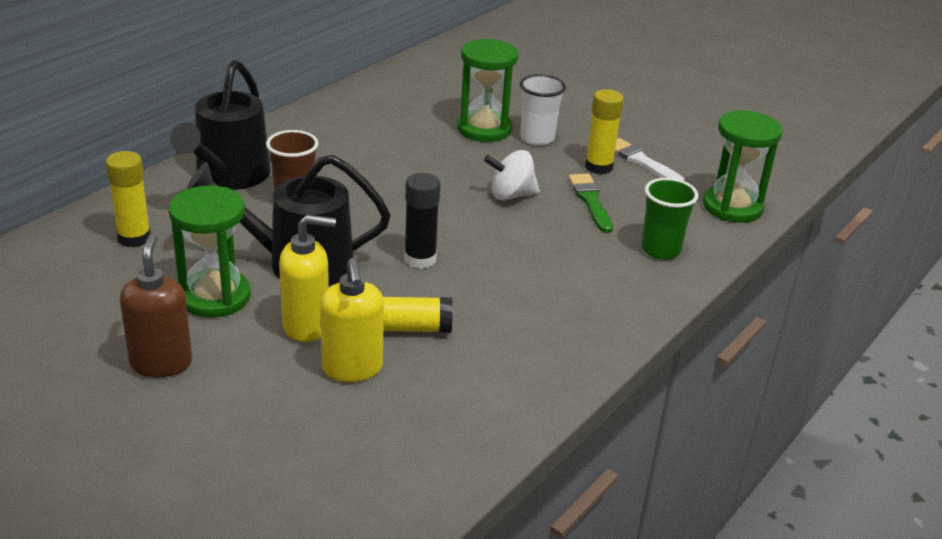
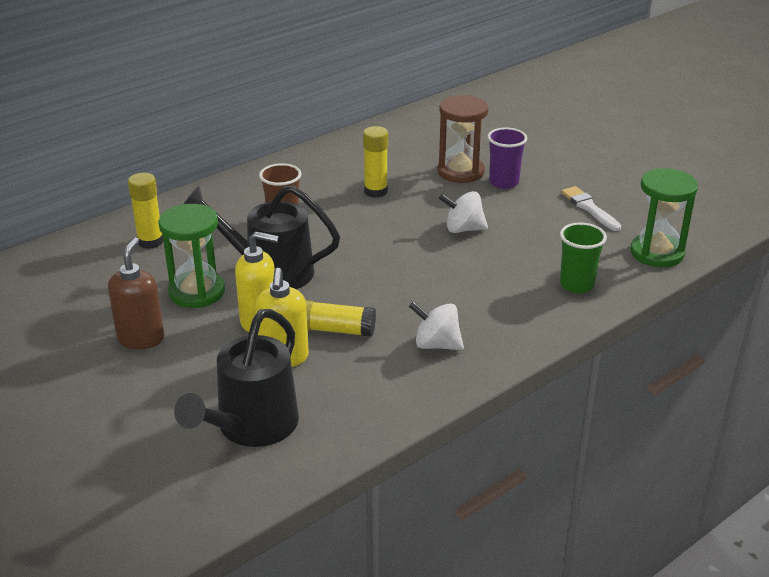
camera: 15 degrees right, 0 degrees up
black watering can [170,60,271,190] -> black watering can moved to [174,309,299,447]
black glue stick [404,173,441,269] -> none
green hourglass [457,39,518,142] -> brown hourglass [437,95,489,183]
white cup [520,74,566,146] -> purple cup [487,128,527,189]
green brush [568,174,613,233] -> none
yellow glue stick [585,89,624,174] -> yellow glue stick moved to [363,126,388,198]
none -> white spinning top [409,301,464,350]

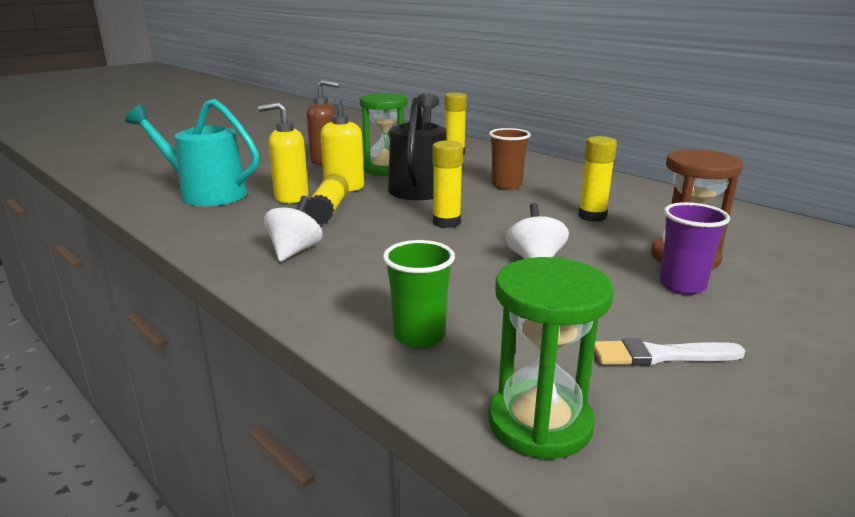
camera: 85 degrees right, 10 degrees down
black watering can [174,309,299,447] -> turquoise watering can [125,99,259,206]
white brush [561,186,621,231] -> white brush turned 150 degrees counterclockwise [594,338,746,366]
none -> yellow glue stick [432,140,463,228]

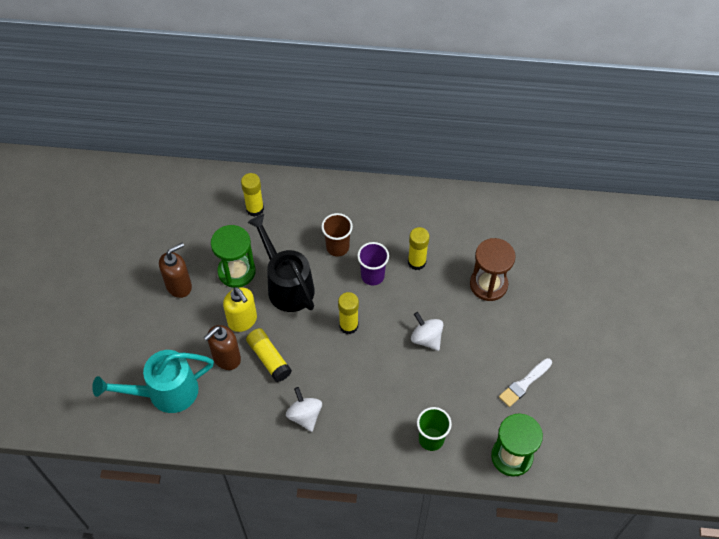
camera: 40 degrees left, 35 degrees up
yellow soap dispenser [258,102,308,204] -> brown soap dispenser [204,325,241,370]
purple cup [659,202,730,295] -> purple cup moved to [357,242,389,285]

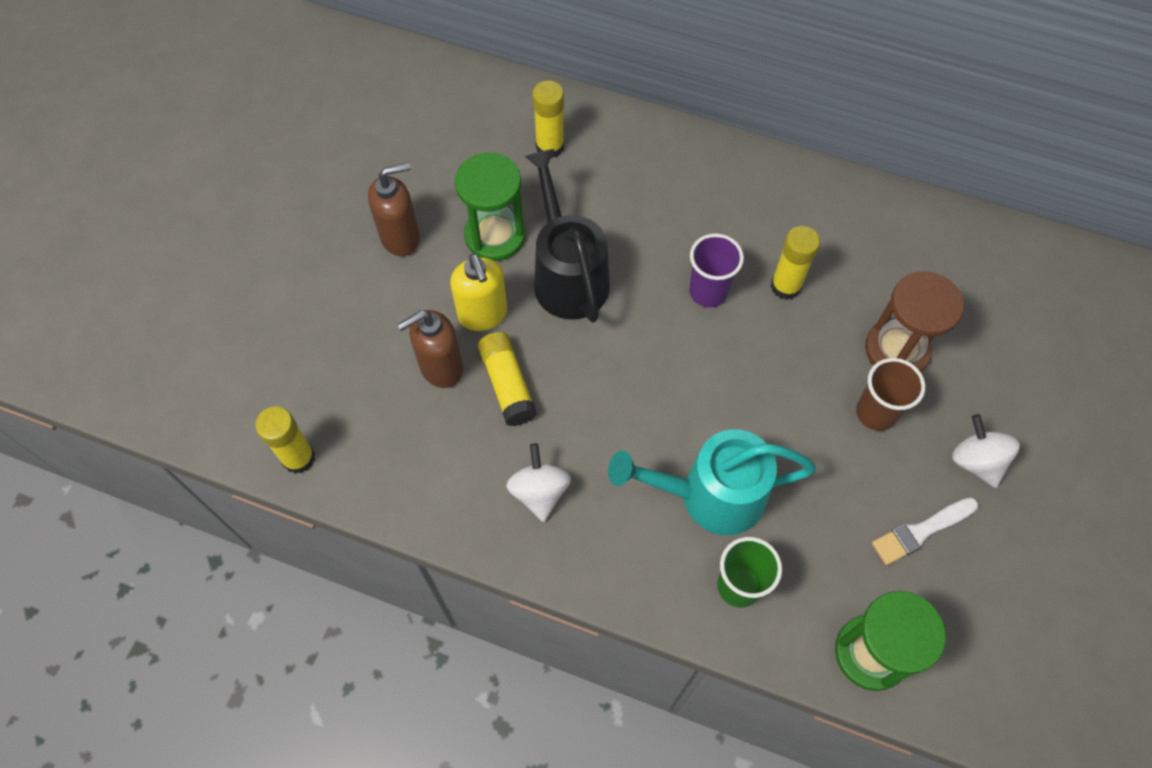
camera: 15 degrees right, 5 degrees up
turquoise watering can [92,350,214,413] -> turquoise watering can moved to [608,429,816,535]
brown cup [321,213,353,257] -> brown cup moved to [856,358,925,431]
yellow glue stick [338,292,359,334] -> yellow glue stick moved to [255,406,315,474]
white spinning top [411,312,443,351] -> white spinning top moved to [952,414,1020,488]

